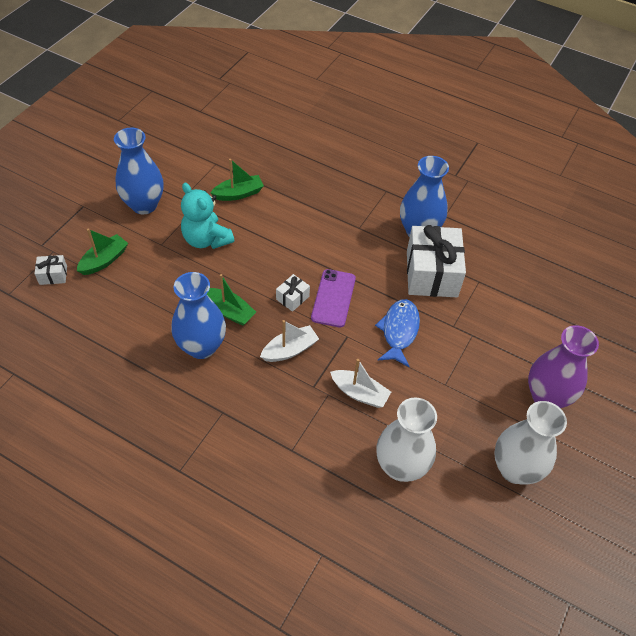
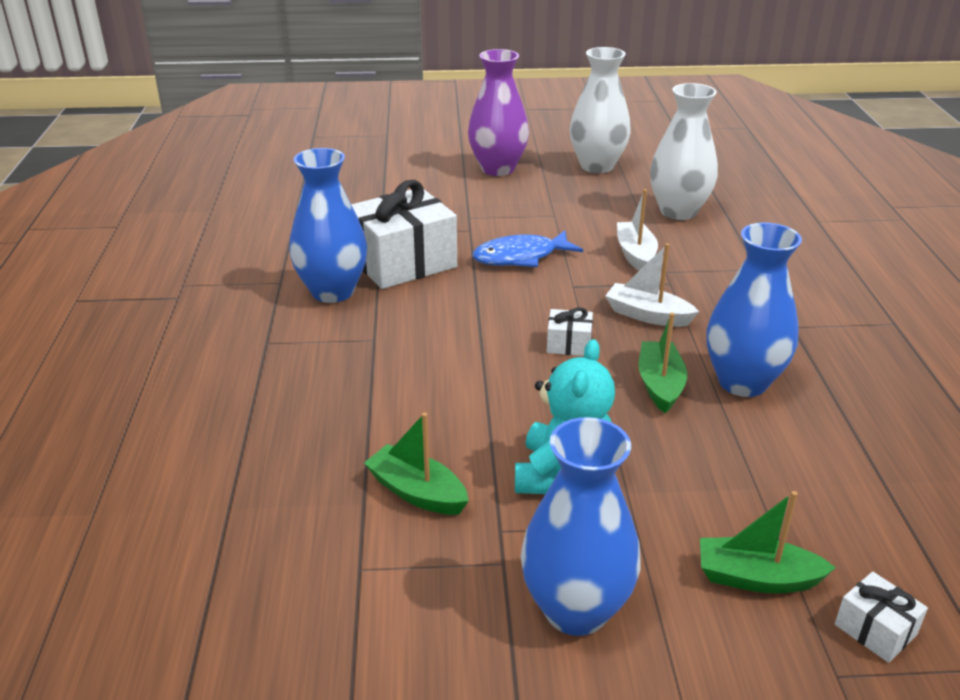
camera: 120 degrees left, 20 degrees down
purple phone [311,269,356,327] -> none

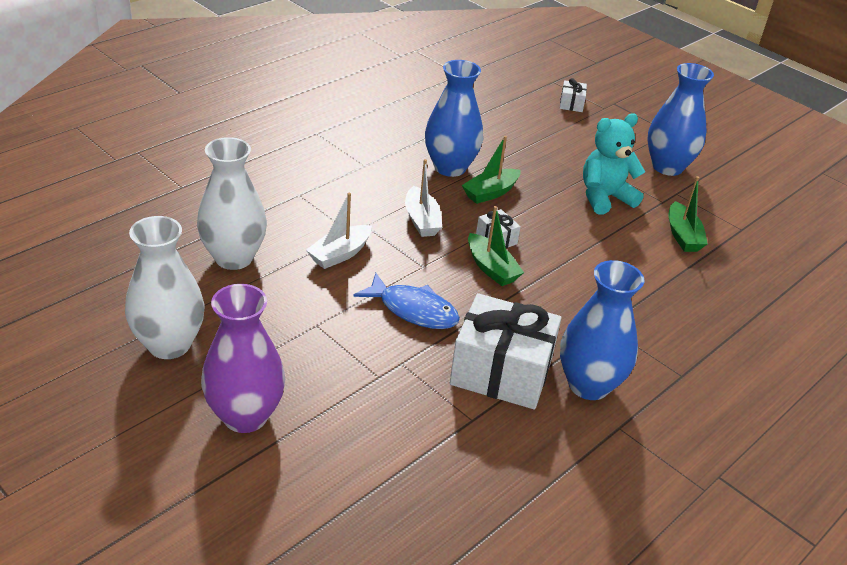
camera: 135 degrees left, 5 degrees up
green boat [700,491,836,593] -> green boat moved to [468,206,524,286]

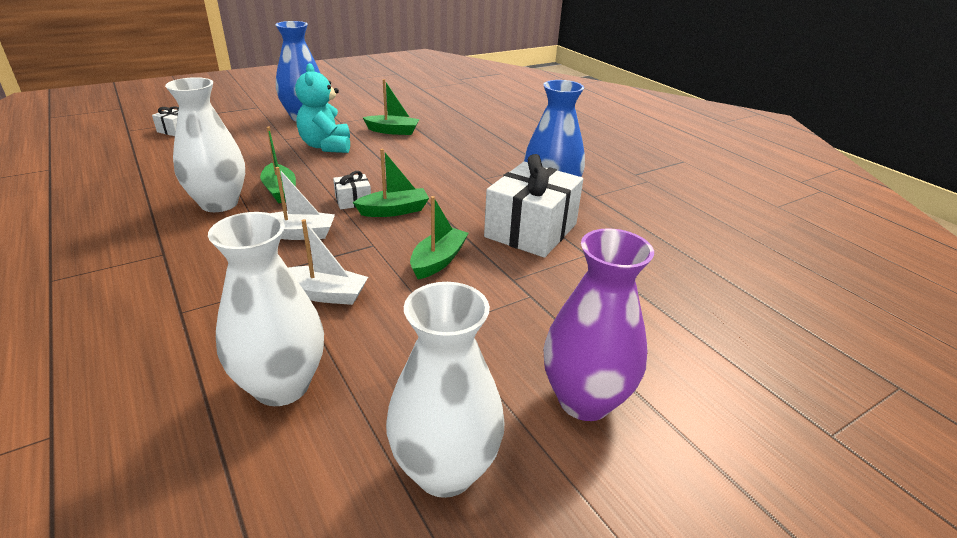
camera: 75 degrees left, 5 degrees down
white boat [306,193,372,269] -> white boat turned 45 degrees counterclockwise [288,219,368,305]
blue fish [353,273,460,329] -> green boat [410,196,469,279]
blue vase [425,60,483,177] -> white vase [165,77,245,212]

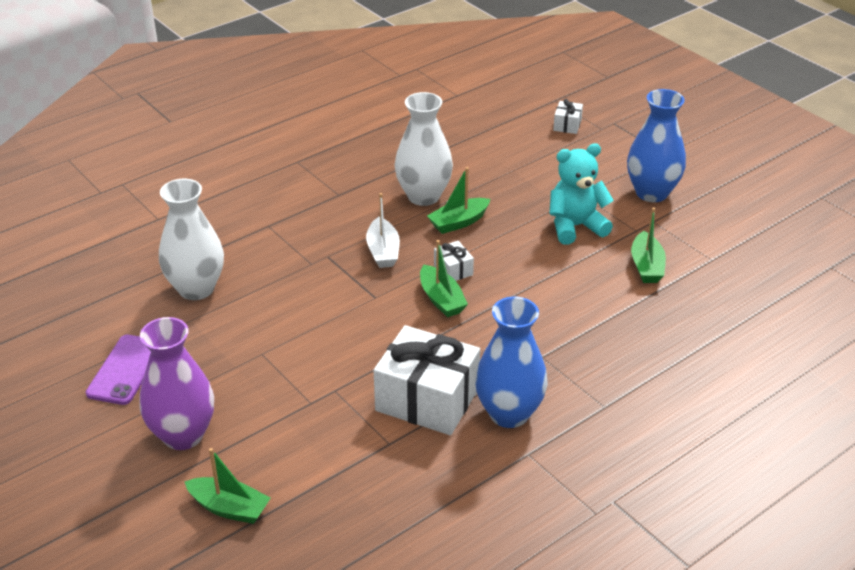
camera: 85 degrees right, 5 degrees up
white boat [288,219,368,305] -> none
white vase [386,282,504,498] -> purple phone [86,335,151,405]
green boat [410,196,469,279] -> green boat moved to [184,448,270,524]

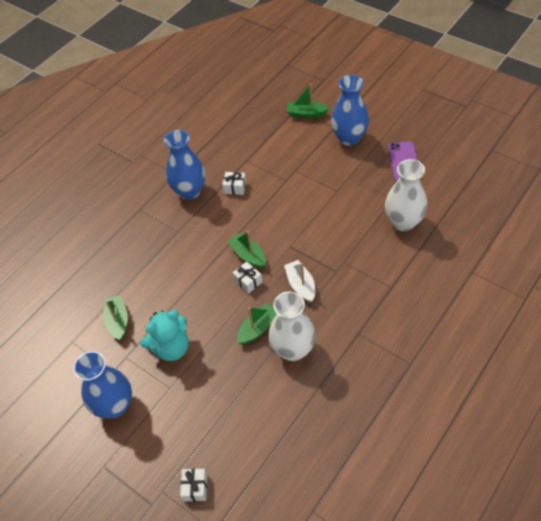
camera: 170 degrees right, 15 degrees up
purple vase [139,317,214,450] -> blue vase [331,75,369,146]
white gift [374,325,480,435] -> white gift [222,172,246,195], size x0.44

